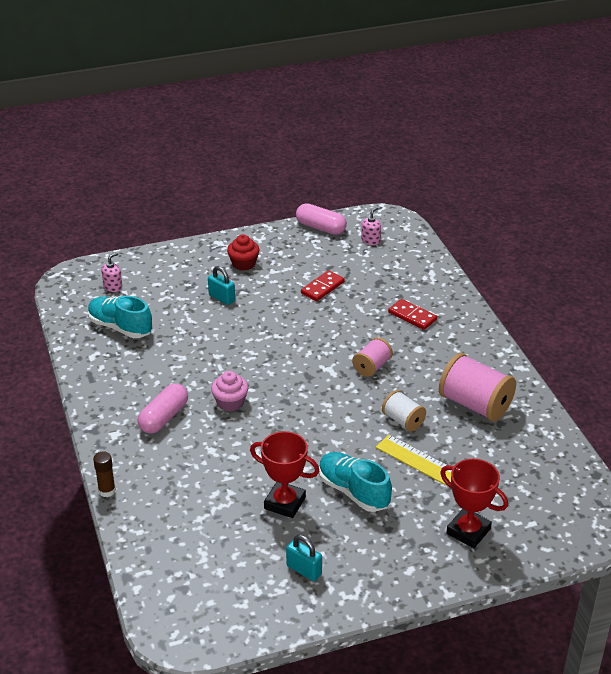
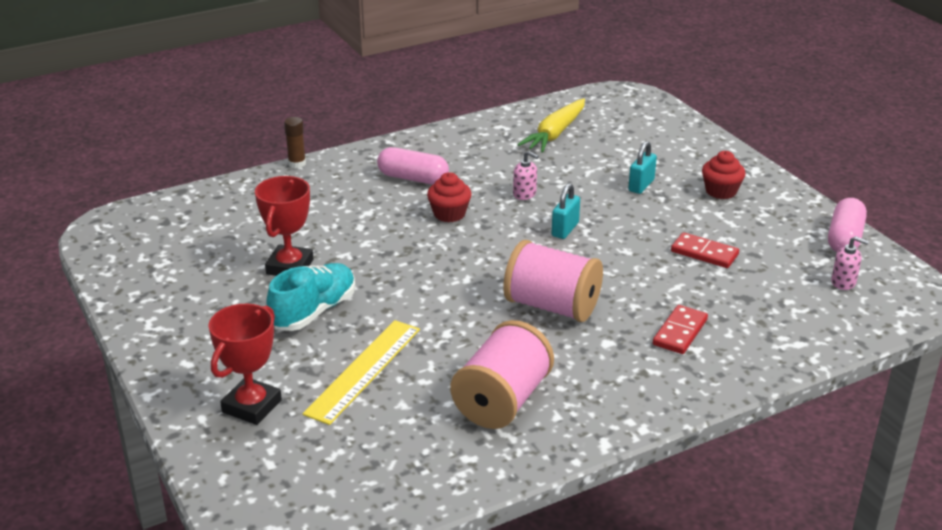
camera: 80 degrees right, 5 degrees down
turquoise shoe [88,296,152,338] -> yellow carrot [517,99,585,152]
pink soap dispenser [101,252,122,292] -> pink soap dispenser moved to [513,151,539,200]
pink cupcake [211,371,248,412] -> red cupcake [427,172,472,222]
turquoise padlock [286,535,322,581] -> turquoise padlock moved to [551,183,580,239]
pink spool [352,337,393,377] -> pink spool [503,240,603,322], size x1.75
white spool [382,390,426,432] -> none

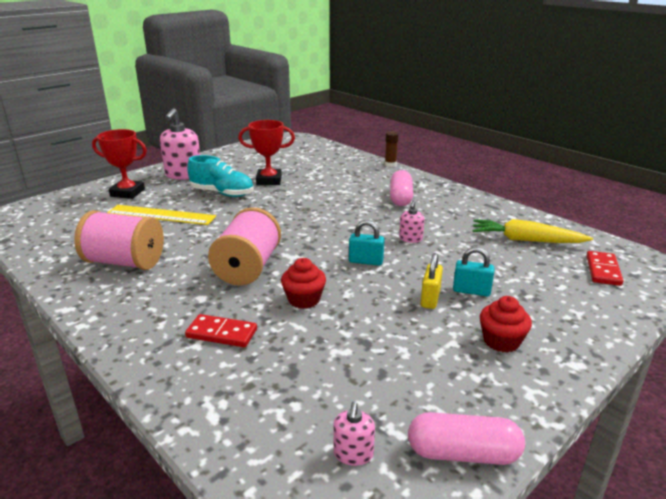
camera: 75 degrees right, 5 degrees down
red cupcake [427,172,472,222] -> red cupcake moved to [281,258,326,309]
red domino [671,232,739,268] -> red domino moved to [586,251,623,286]
none -> pink soap dispenser [160,108,200,180]
none -> yellow padlock [421,253,443,309]

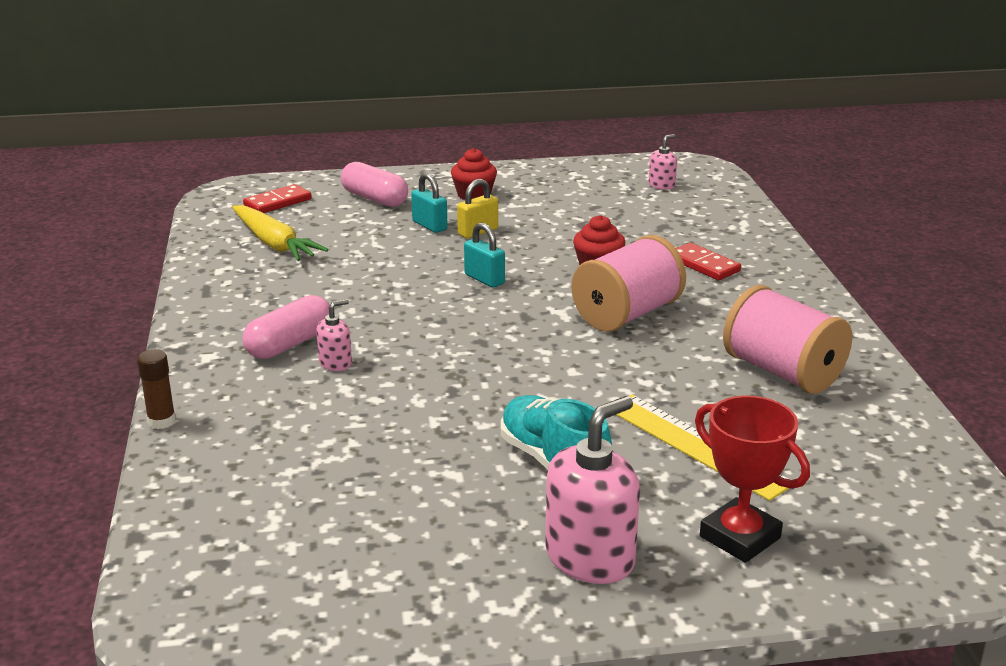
camera: 145 degrees left, 0 degrees up
red trophy [238,120,295,185] -> none
pink soap dispenser [399,200,424,243] -> pink soap dispenser moved to [316,299,352,371]
pink capsule [408,412,525,465] -> pink capsule moved to [341,162,408,207]

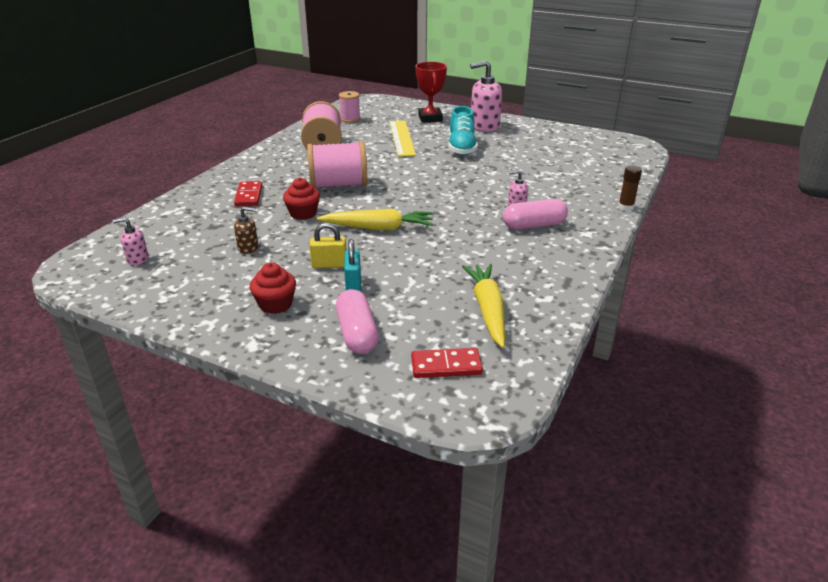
camera: 145 degrees left, 5 degrees up
turquoise padlock [464,223,505,287] -> yellow carrot [317,209,433,230]
none -> brown soap dispenser [234,207,258,254]
none -> pink spool [339,91,361,123]

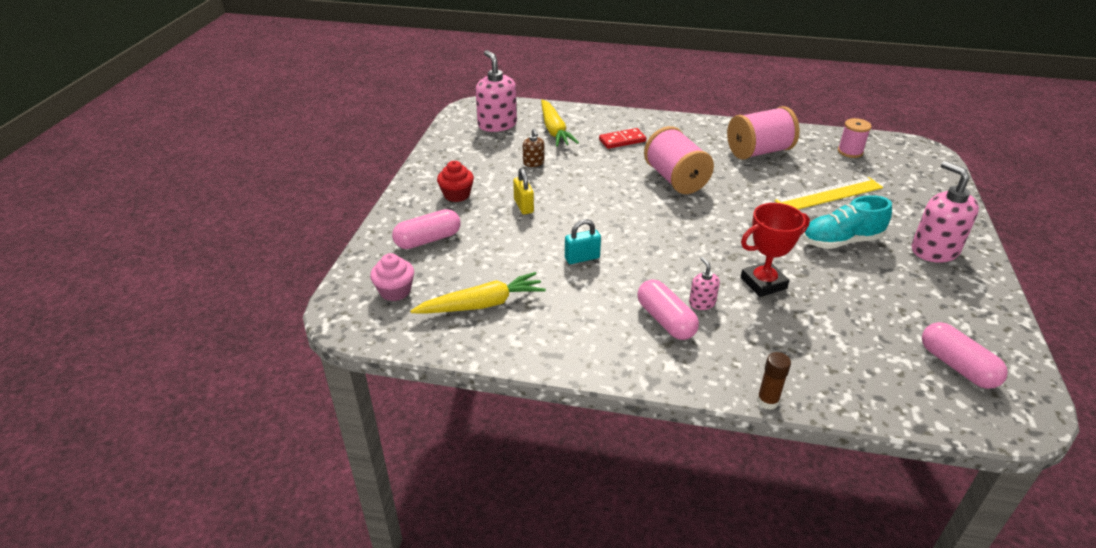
camera: 75 degrees right, 5 degrees up
pink soap dispenser [113,217,148,265] -> pink soap dispenser [476,50,517,132], size x2.01
red cupcake [283,178,320,220] -> none
yellow carrot [317,209,433,230] -> yellow carrot moved to [541,100,579,147]
turquoise padlock [344,239,361,292] -> turquoise padlock moved to [565,219,601,264]
red domino [411,348,483,378] -> pink cupcake [370,253,414,301]
red trophy [415,62,447,123] -> red trophy moved to [741,203,810,297]
none -> pink capsule [922,322,1008,389]

